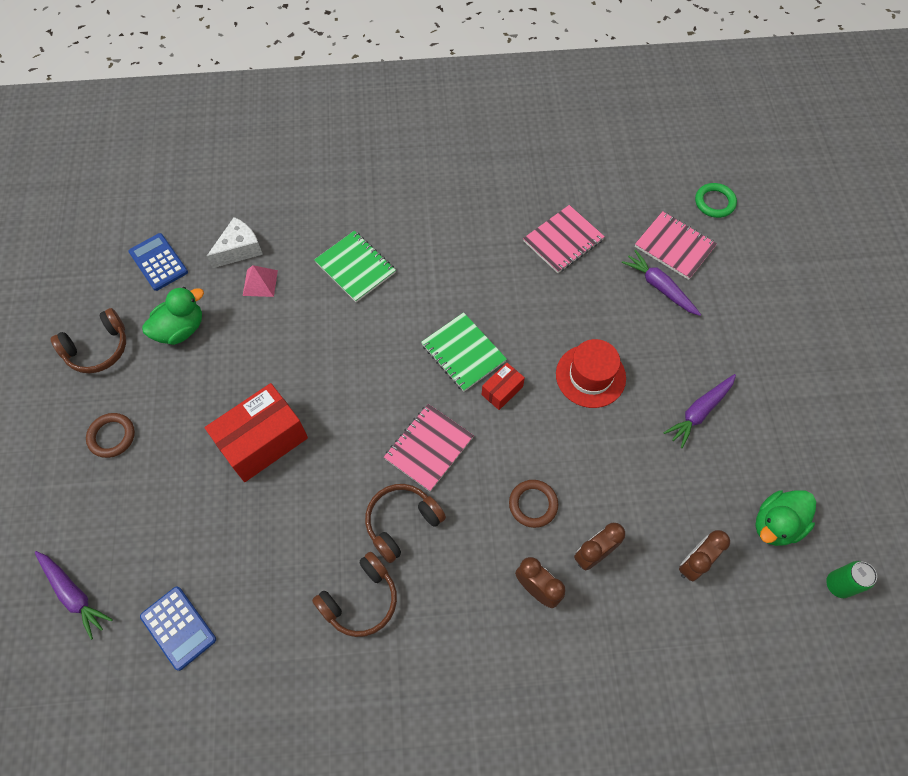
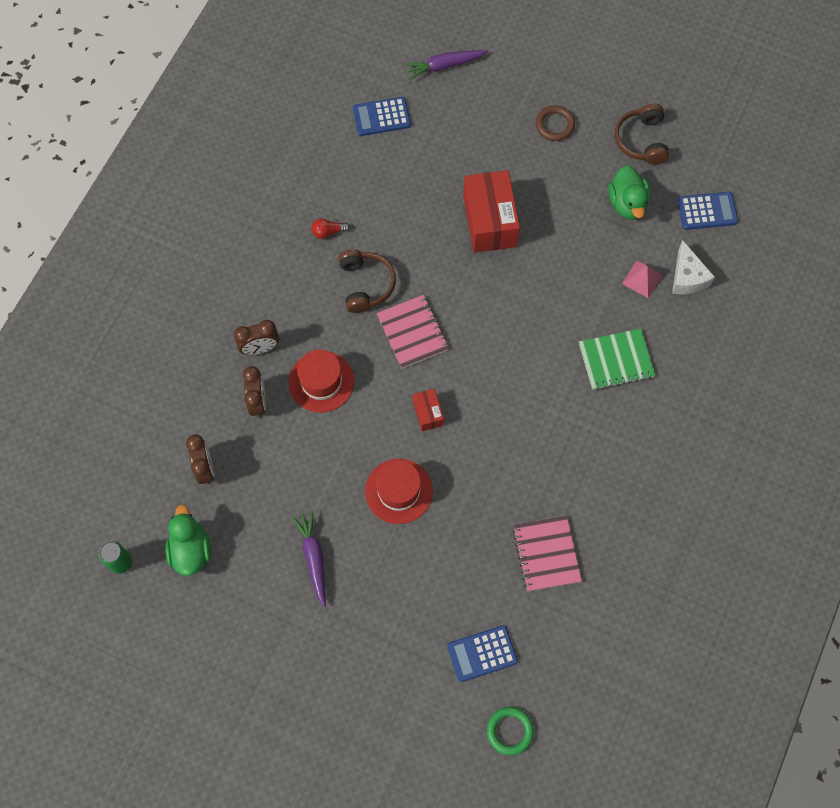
camera: 120 degrees right, 5 degrees up
brown headphones [312,552,397,637] -> red light bulb [311,218,350,239]
green notebook [421,312,507,392] -> none
brown ring [509,480,558,528] -> red hat [289,349,354,413]
purple carrot [622,250,701,316] -> none
pink notebook [635,211,717,280] -> blue calculator [447,625,518,682]

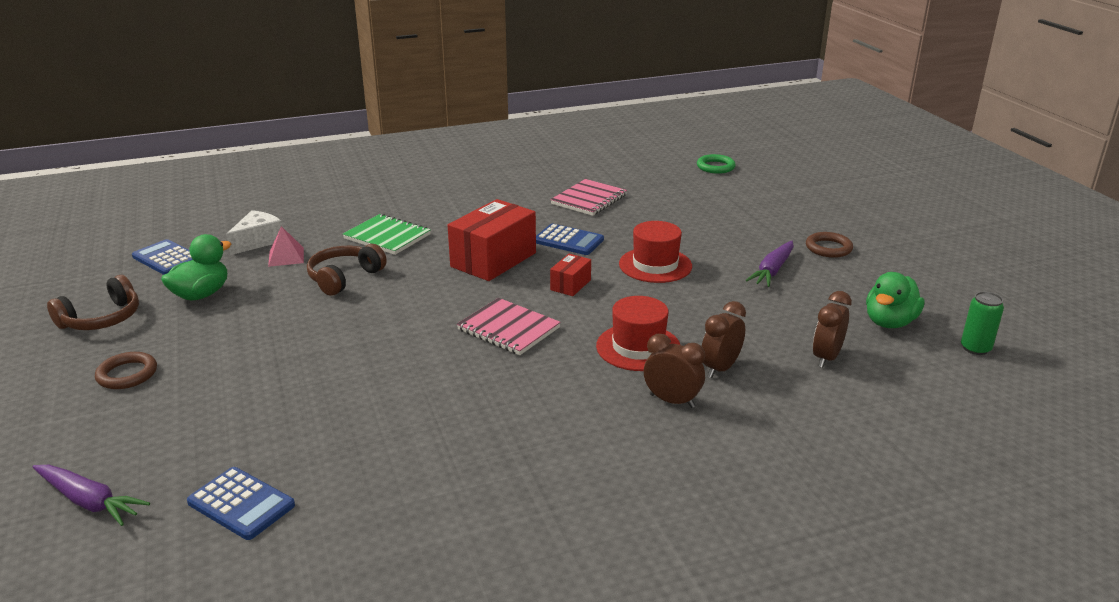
camera: 135 degrees left, 40 degrees down
red light bulb [311,218,350,239] -> none
brown headphones [338,250,396,313] -> brown headphones moved to [307,244,387,296]
pink notebook [376,295,449,369] -> pink notebook turned 75 degrees counterclockwise [457,298,561,355]
blue calculator [447,625,518,682] -> blue calculator moved to [536,224,604,255]
red box [463,170,520,253] -> red box moved to [448,199,536,281]
none -> brown ring [806,232,853,258]

